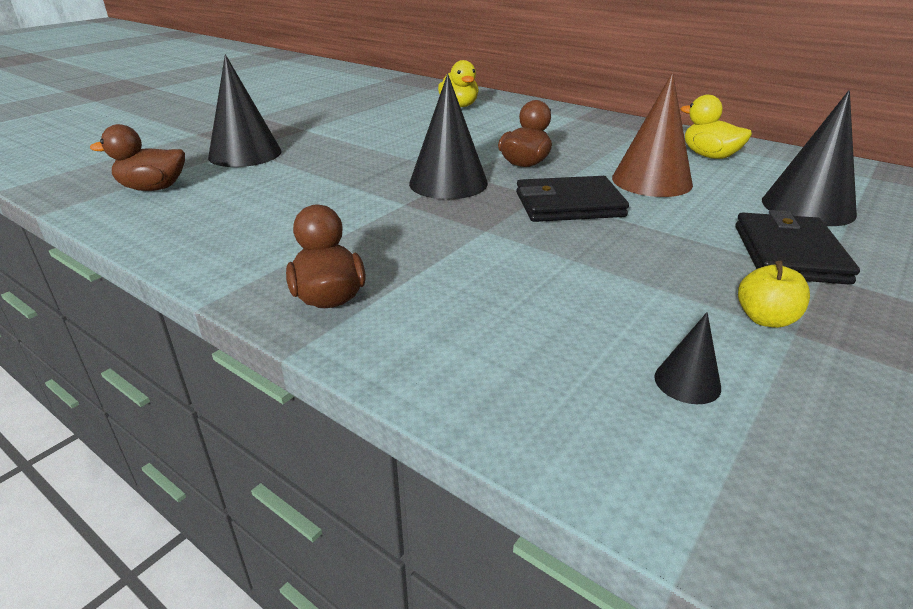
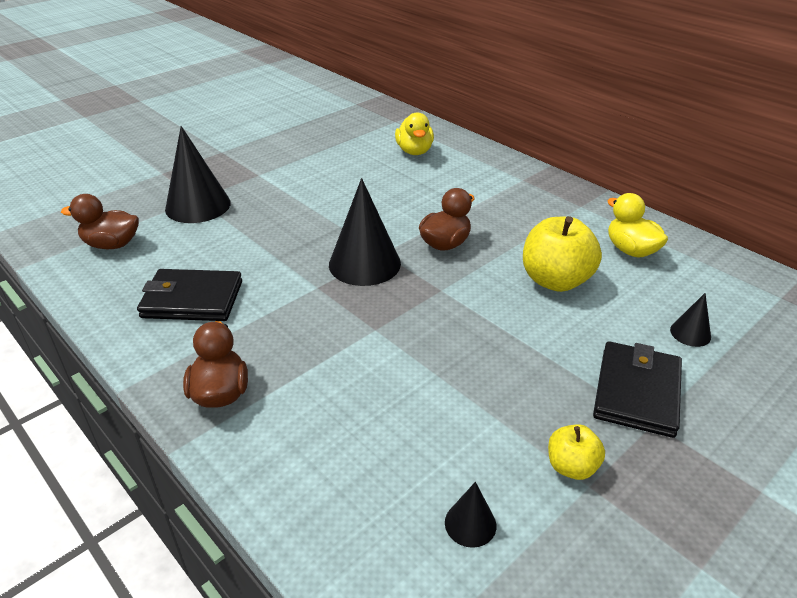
camera: 10 degrees right, 5 degrees up
black wallet [516,176,629,222] -> black wallet moved to [137,269,242,321]
brown cone [612,72,693,197] -> yellow apple [523,216,602,292]
black cone [762,90,857,226] -> black cone [670,293,711,347], size x0.47

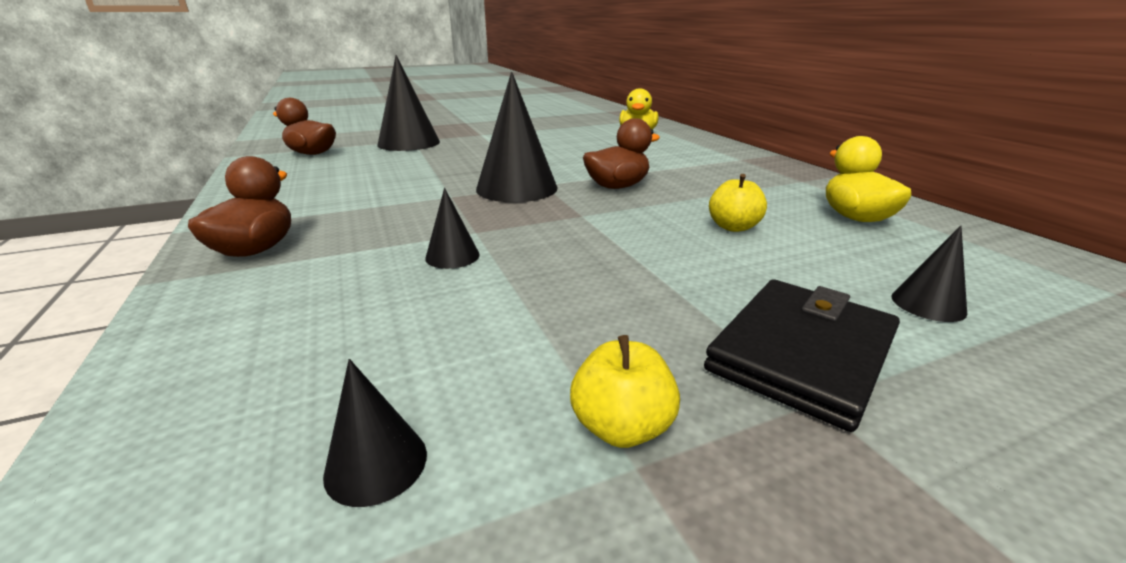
camera: 20 degrees right, 10 degrees down
black wallet [137,269,242,321] -> none
yellow apple [523,216,602,292] -> yellow apple [709,174,767,232], size x0.54
none -> black cone [425,188,480,269]

